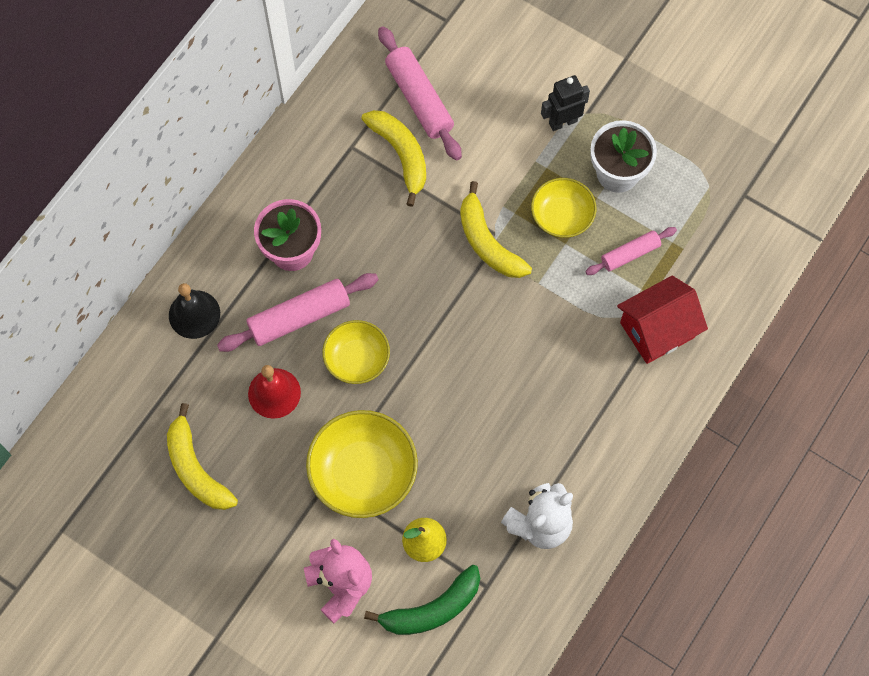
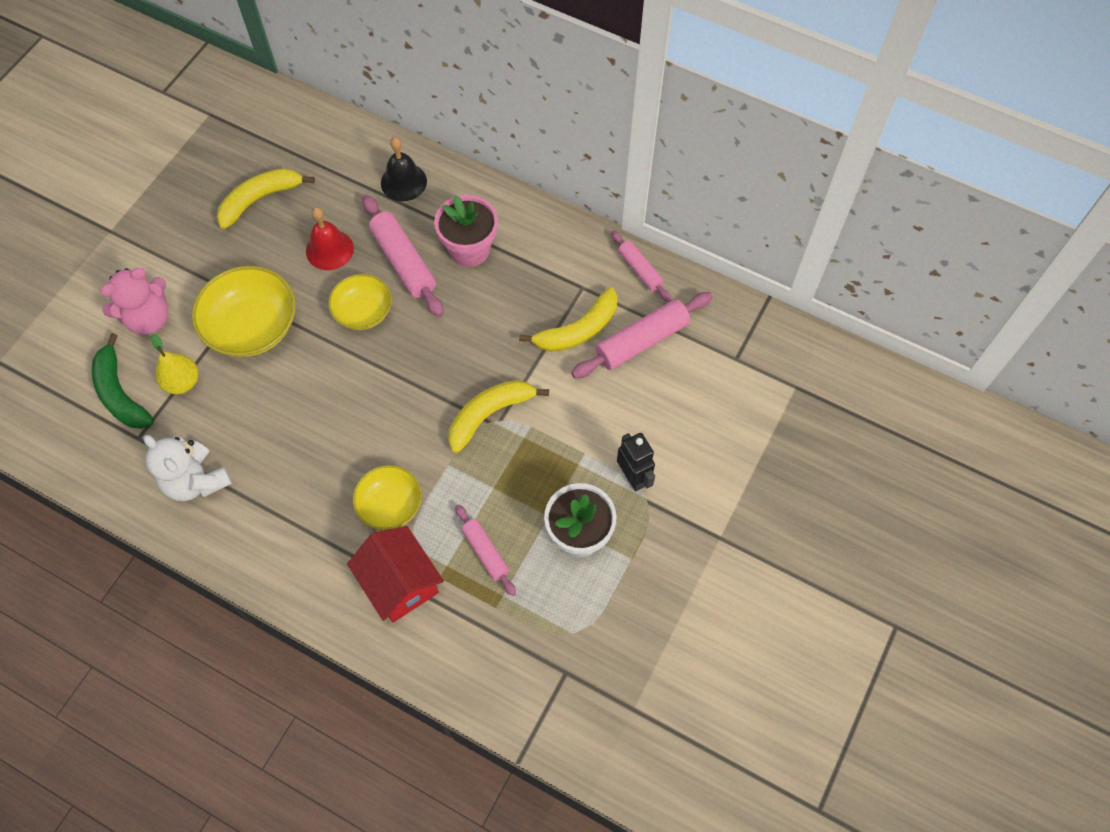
camera: 85 degrees right, 5 degrees down
yellow bowl [531,178,596,238] -> yellow bowl moved to [353,465,422,530]
none -> pink rolling pin [611,231,672,302]

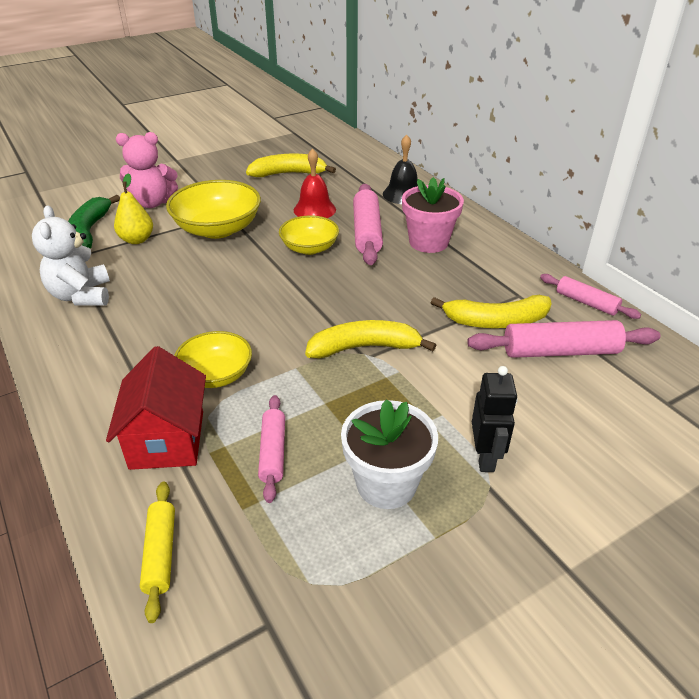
camera: 30 degrees right, 25 degrees down
pink rolling pin [611,231,672,302] -> pink rolling pin turned 45 degrees counterclockwise [540,274,641,319]
none -> yellow rolling pin [140,482,175,623]

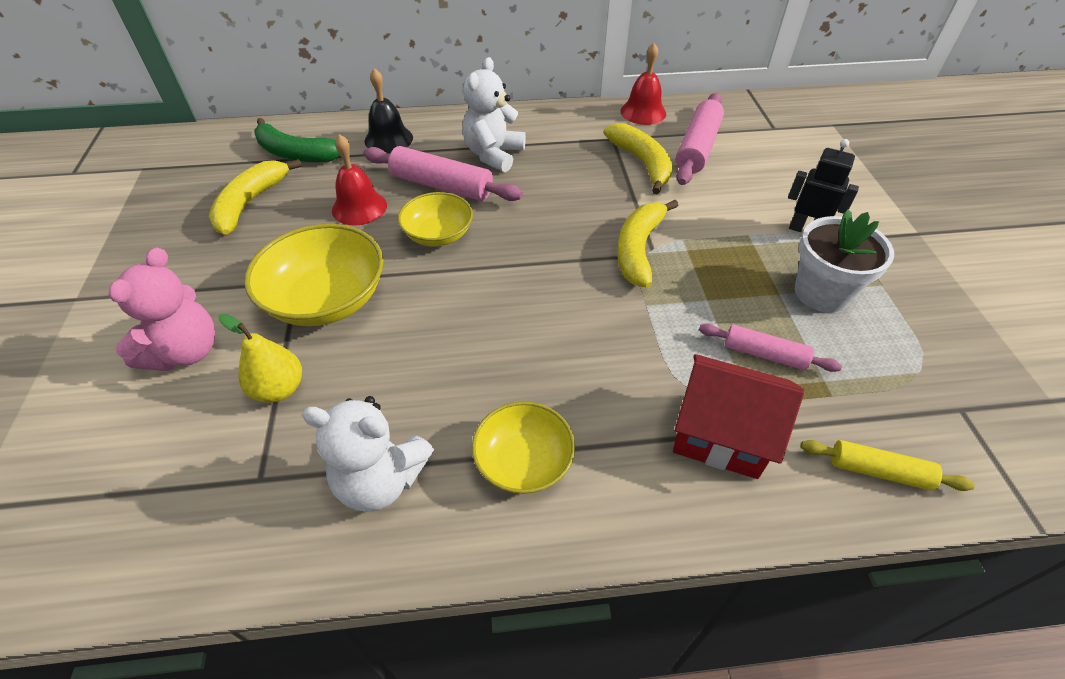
camera: 65 degrees left, 10 degrees up
green banana [68,195,120,248] -> green banana moved to [254,118,341,162]
yellow bowl [174,331,252,388] -> yellow bowl moved to [472,402,575,494]
pink flower pot [402,177,464,253] -> white teddy bear [463,57,526,172]
yellow banana [431,295,552,328] -> yellow banana turned 45 degrees counterclockwise [603,123,673,194]
pink rolling pin [540,274,641,319] -> red bell [620,43,666,125]

